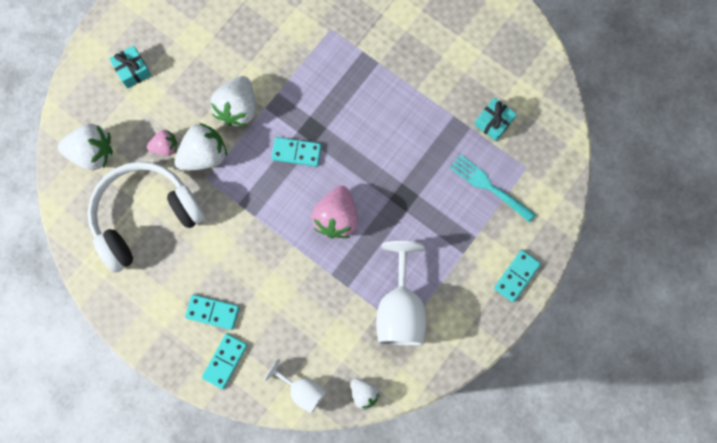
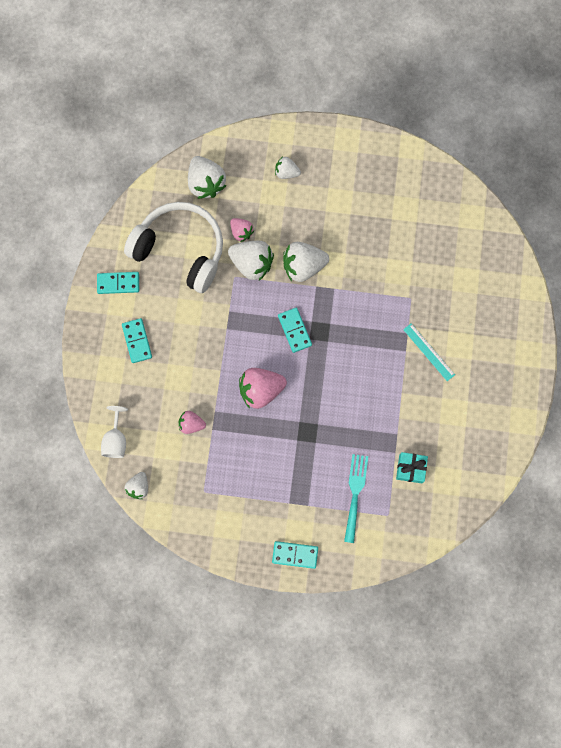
camera: 60 degrees right, 0 degrees up
turquoise gift [109,45,152,89] -> white strawberry [275,157,301,179]
turquoise domino [202,333,247,389] -> turquoise domino moved to [97,272,139,294]
white goblet [376,241,426,346] -> none
none -> pink strawberry [179,411,206,434]
none -> turquoise ruler [403,323,455,381]

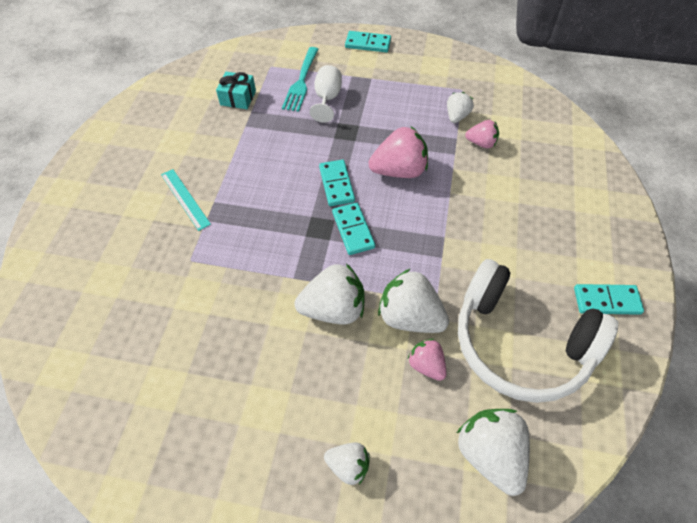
camera: 175 degrees left, 20 degrees down
white goblet [101,406,128,458] -> white goblet moved to [309,65,342,123]
turquoise domino [122,318,152,363] -> turquoise domino moved to [319,159,355,206]
white strawberry [125,472,148,499] -> white strawberry moved to [447,92,474,123]

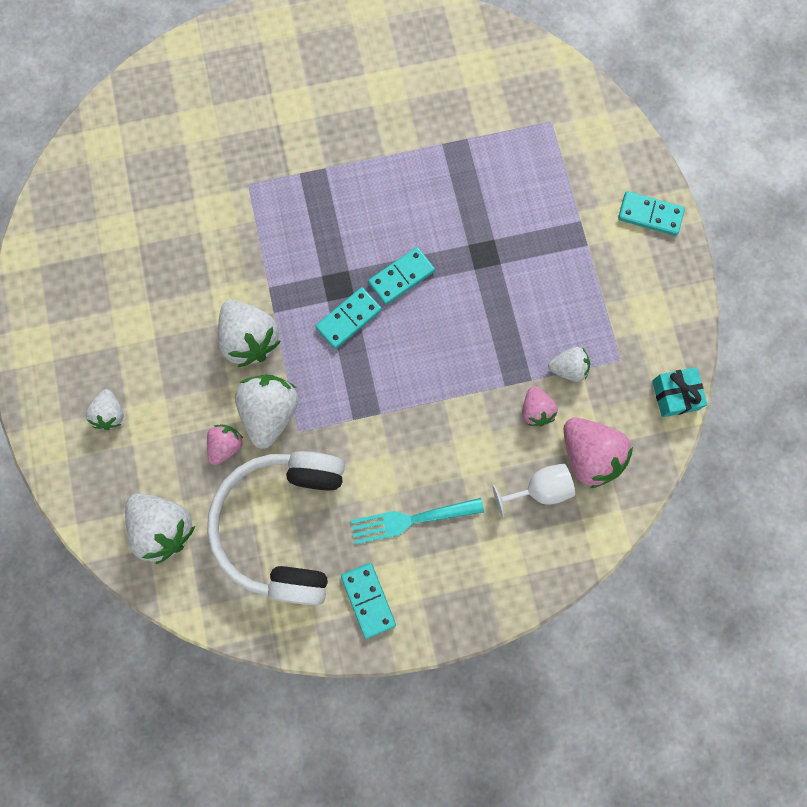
camera: 65 degrees right, 20 degrees up
turquoise ruler [161,169,211,231] -> none
turquoise gift [216,72,256,109] -> turquoise gift moved to [652,367,707,417]
turquoise fork [282,47,319,112] -> turquoise fork moved to [350,498,484,544]
white goblet [309,65,342,123] -> white goblet moved to [492,464,575,517]
turquoise domino [345,31,391,53] -> turquoise domino turned 60 degrees counterclockwise [618,191,685,236]
pink strawberry [368,127,428,178] -> pink strawberry moved to [564,418,633,488]
white strawberry [457,409,530,496] -> white strawberry turned 90 degrees clockwise [125,493,195,564]

